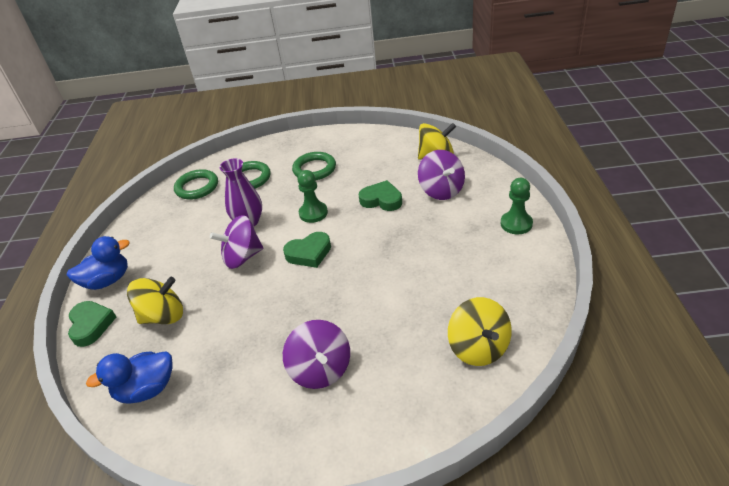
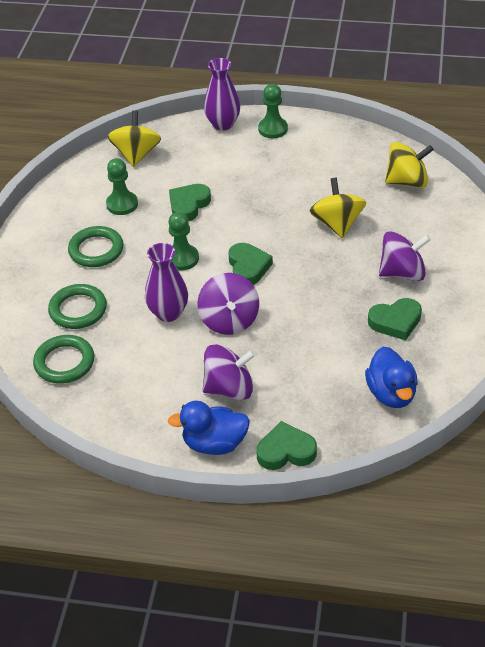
camera: 80 degrees left, 5 degrees up
blue duck [67,236,130,290] -> blue duck turned 75 degrees counterclockwise [168,401,250,455]
yellow spinning top [127,277,183,324] -> yellow spinning top moved to [309,178,366,238]
purple spinning top [418,150,465,200] -> purple spinning top moved to [203,344,256,400]
none -> green pawn [106,158,138,215]
none -> purple vase [204,58,240,131]
none -> green heart [368,298,422,341]

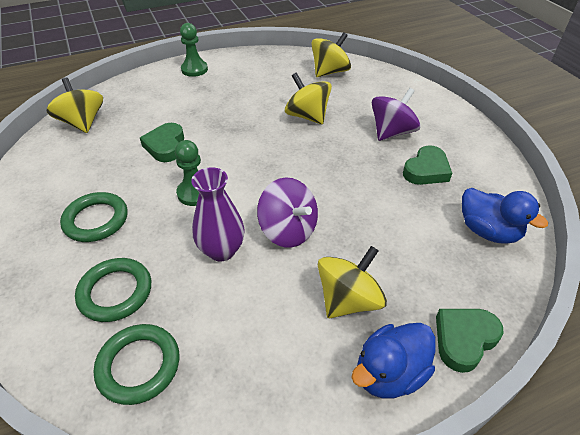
camera: 35 degrees left, 0 degrees up
green pawn [106,158,138,215] -> none
purple spinning top [203,344,256,400] -> yellow spinning top [318,246,387,318]
purple vase [204,58,240,131] -> none
green heart [229,243,273,285] -> none

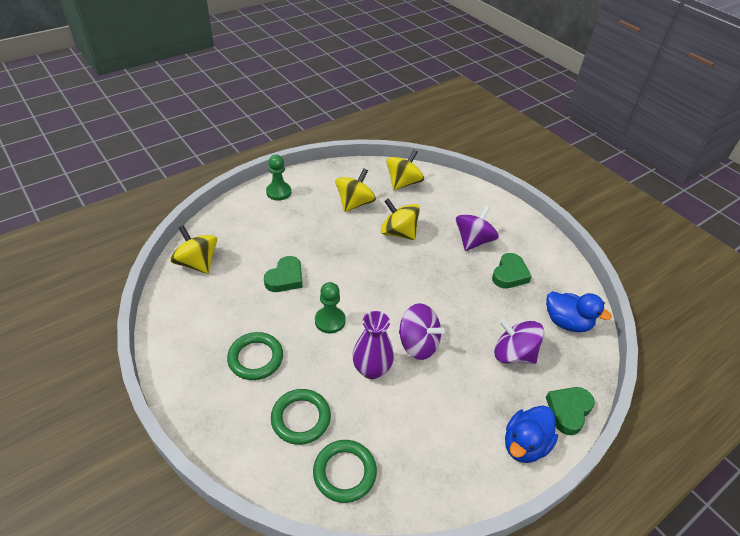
camera: 15 degrees left, 0 degrees up
green heart [140,123,184,162] -> green heart turned 135 degrees counterclockwise [264,256,303,292]
yellow spinning top [318,246,387,318] -> yellow spinning top moved to [336,168,376,212]
none -> purple spinning top [494,319,544,364]

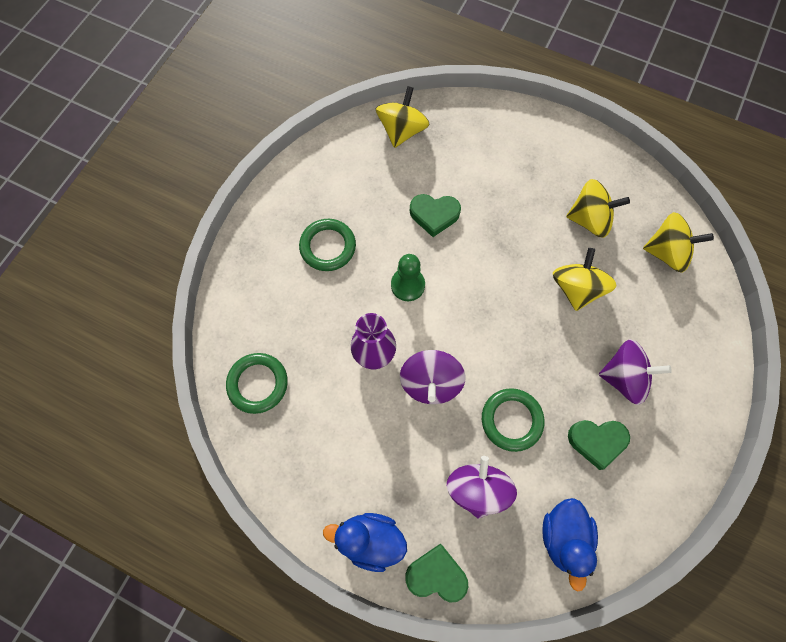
camera: 65 degrees right, 25 degrees up
green pawn [266,155,291,201] -> none
green ring [271,389,331,445] -> green ring moved to [482,388,544,452]

